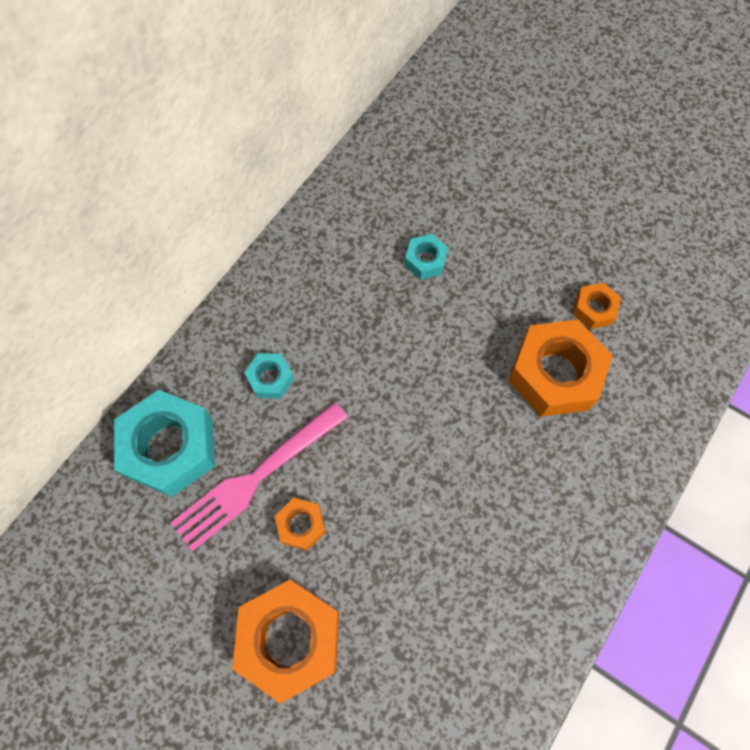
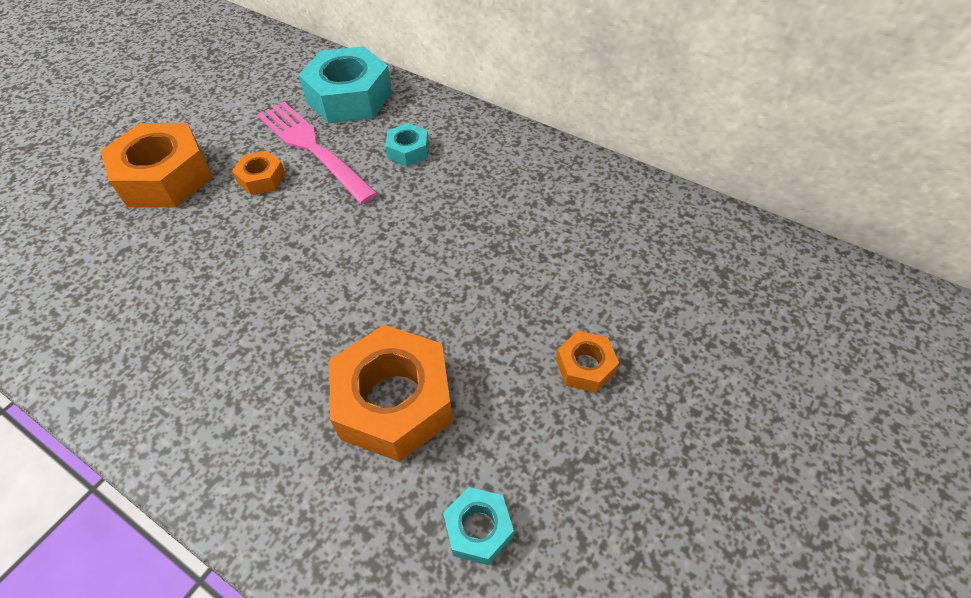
camera: 90 degrees right, 15 degrees down
turquoise nut [405,234,448,280] -> turquoise nut moved to [443,487,514,565]
orange nut [573,283,621,329] -> orange nut moved to [556,331,619,393]

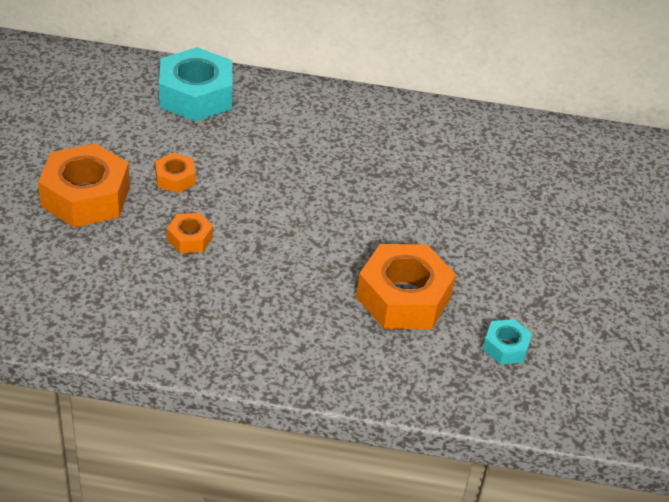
camera: 30 degrees left, 10 degrees down
pink fork [257,102,378,204] -> none
turquoise nut [385,123,429,167] -> none
orange nut [556,331,619,393] -> orange nut moved to [167,213,213,253]

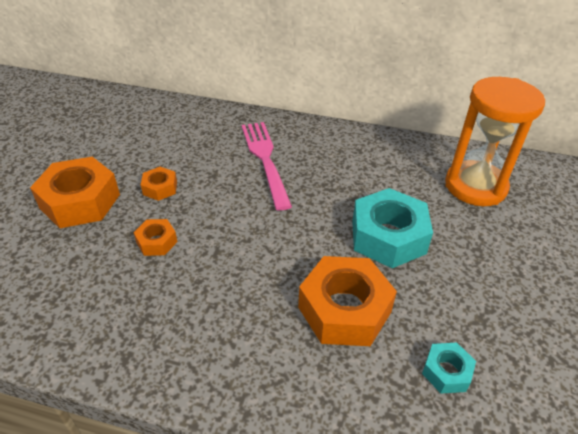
camera: 10 degrees right, 0 degrees up
turquoise nut [159,47,232,122] -> turquoise nut moved to [352,188,433,268]
none -> pink fork [242,122,292,211]
none -> orange hourglass [445,77,545,206]

